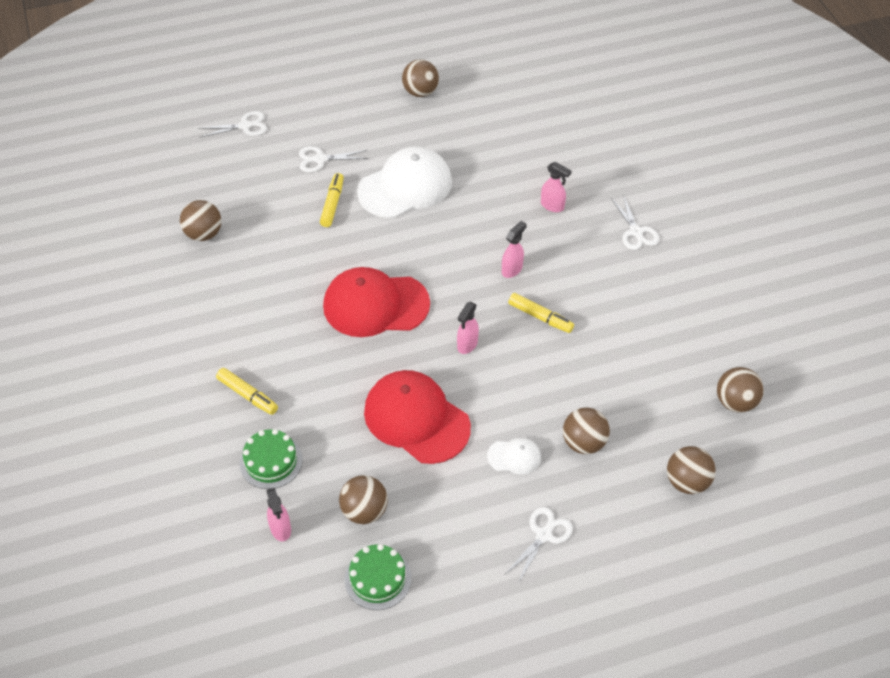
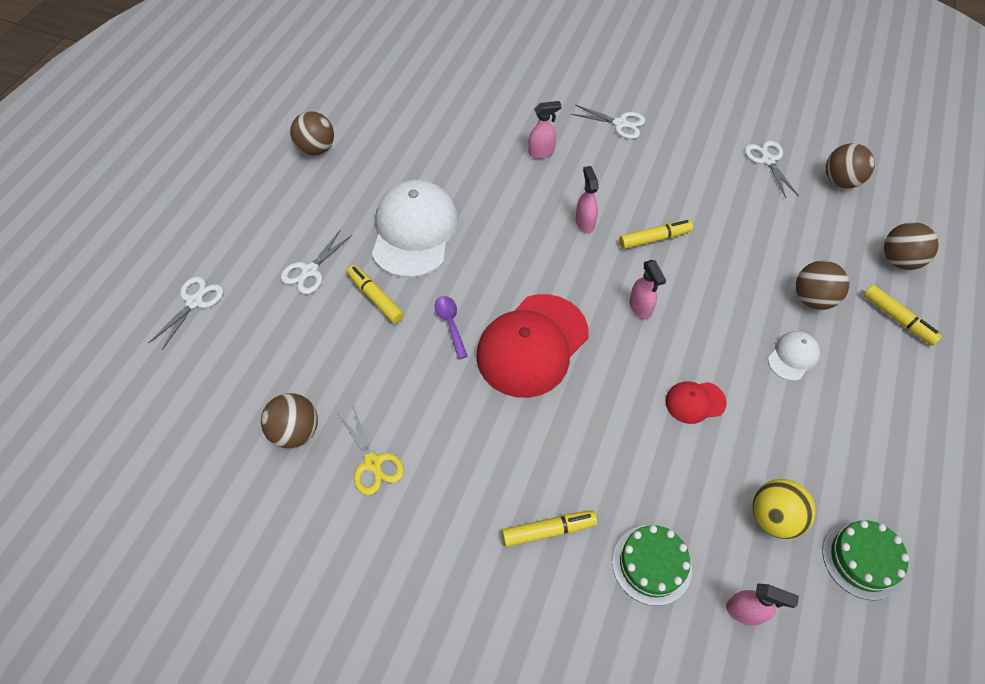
camera: 50 degrees left, 5 degrees up
brown ball [339,475,388,524] -> yellow ball [752,479,816,539]
red cap [364,370,471,464] -> red cap [665,381,727,424], size x0.46
white scissors [504,507,573,584] -> white scissors moved to [744,141,799,198]
none -> yellow scissors [337,406,404,495]
none -> purple spoon [435,296,468,359]
none -> yellow marker [863,285,942,346]

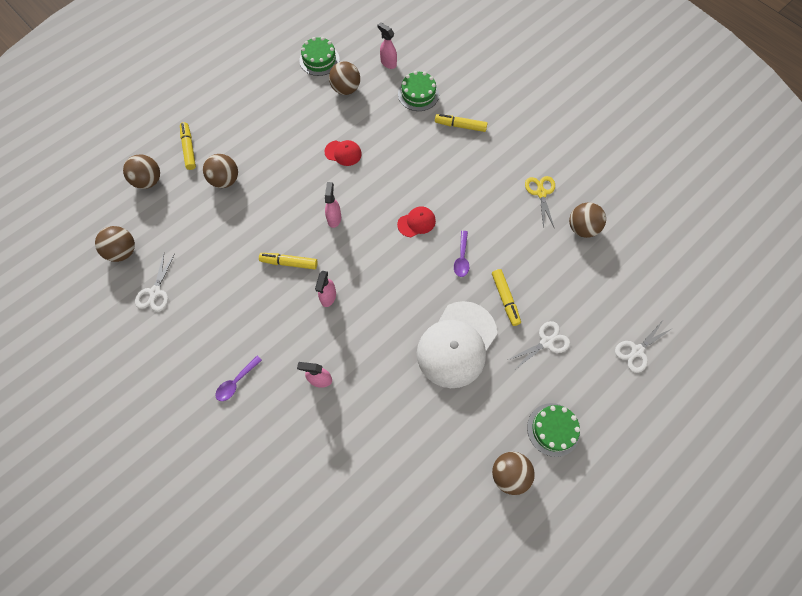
camera: 155 degrees left, 10 degrees up
red cap [476,294,588,398] -> red cap [397,206,436,237], size x0.46
white scissors [571,105,645,139] -> purple spoon [215,356,262,401]
yellow ball [752,479,816,539] -> brown ball [329,61,360,95]
white cap [768,331,820,381] -> none
none -> green cake [527,403,580,457]

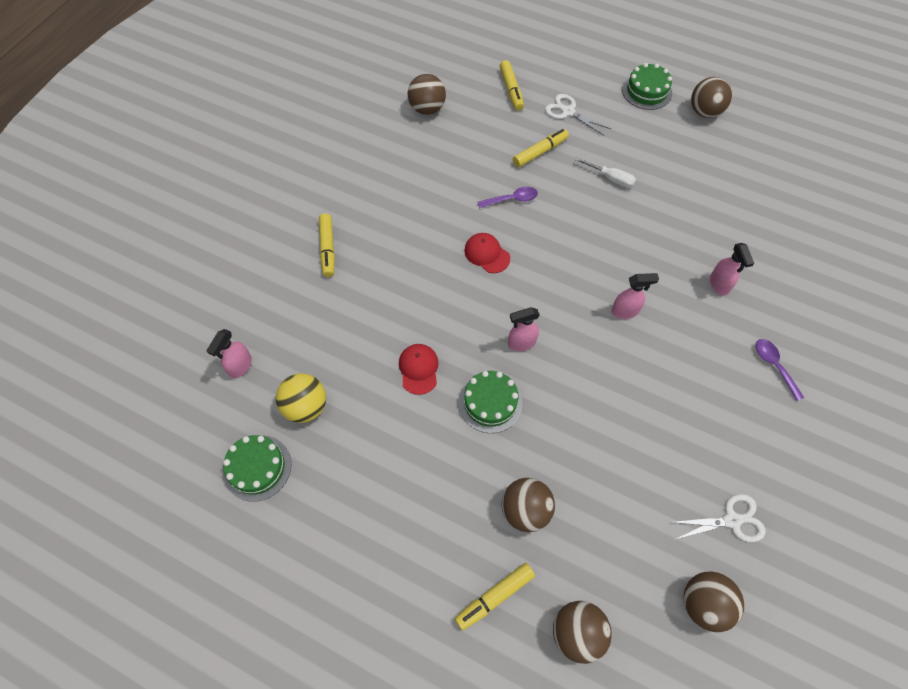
camera: 110 degrees left, 5 degrees down
purple spoon [215,356,262,401] -> purple spoon turned 135 degrees counterclockwise [756,339,804,401]
yellow marker [259,253,318,270] -> yellow marker moved to [500,60,524,111]
brown ball [329,61,360,95] -> yellow ball [276,373,326,423]
green cake [398,71,439,111] -> green cake moved to [459,371,523,433]
white cap [417,301,497,388] -> white screwdriver [576,157,636,188]
yellow scissors [525,176,555,229] -> none
white scissors [615,321,673,373] -> none

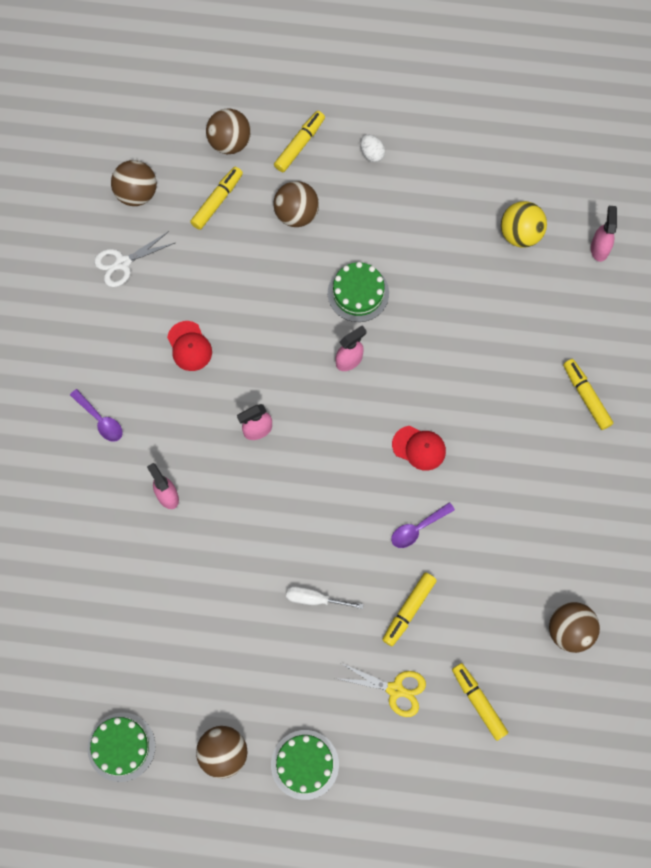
camera: 160 degrees right, 10 degrees up
green cake [223,435,291,502] -> green cake moved to [87,713,156,782]
red cap [399,344,439,395] -> red cap moved to [167,321,212,371]
white scissors [545,94,611,136] -> yellow scissors [335,663,426,717]
none -> yellow marker [190,167,243,230]
none -> white egg [360,134,385,162]

